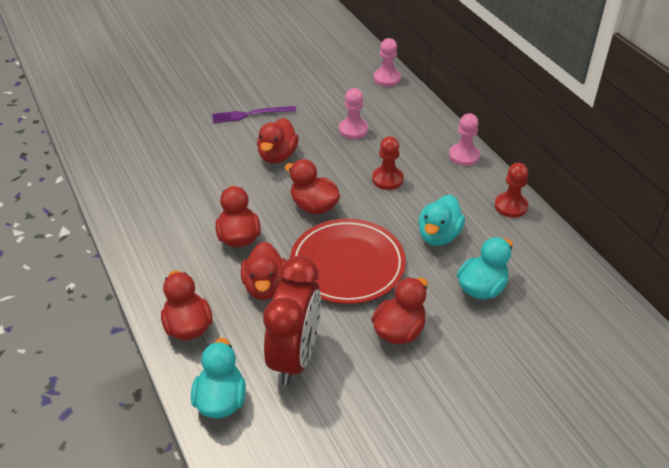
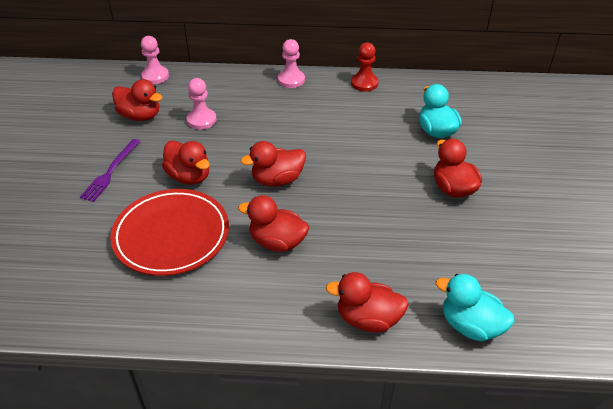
camera: 60 degrees left, 0 degrees up
red duck [241,242,286,300] -> red duck moved to [112,79,162,121]
red clock [263,256,321,385] -> none
red plate [290,219,406,304] -> red plate moved to [110,189,229,276]
red pawn [372,136,404,190] -> none
turquoise duck [418,195,465,246] -> none

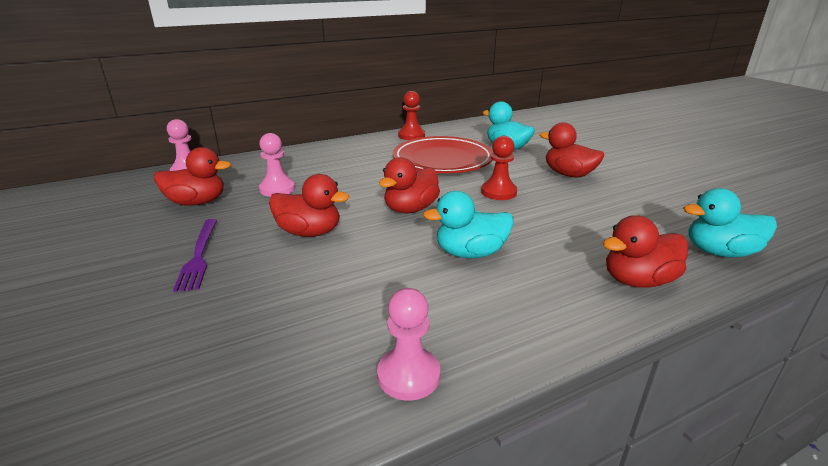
camera: 30 degrees left, 15 degrees down
red plate [110,189,229,276] -> red plate moved to [393,136,493,173]
red duck [238,195,309,252] -> turquoise duck [423,191,514,258]
pink pawn [278,39,305,88] -> pink pawn moved to [377,288,440,401]
none -> red pawn [481,136,517,200]

